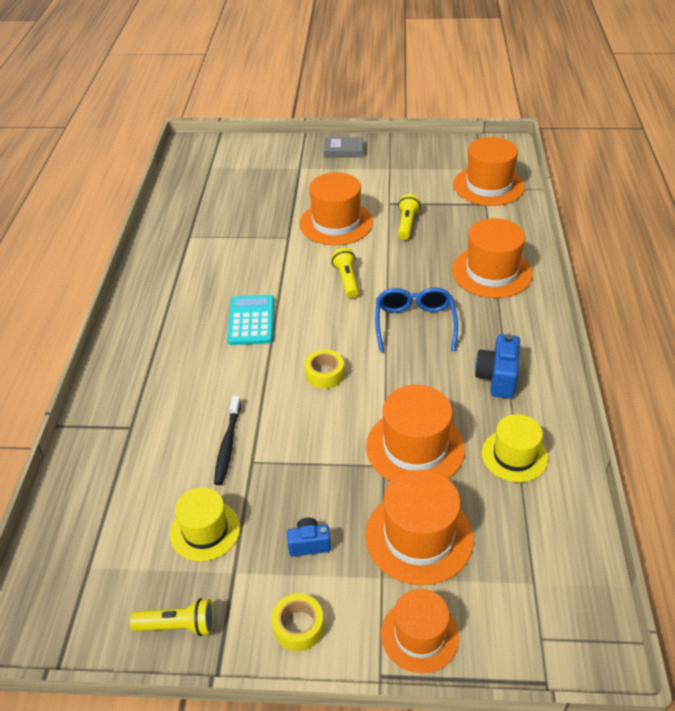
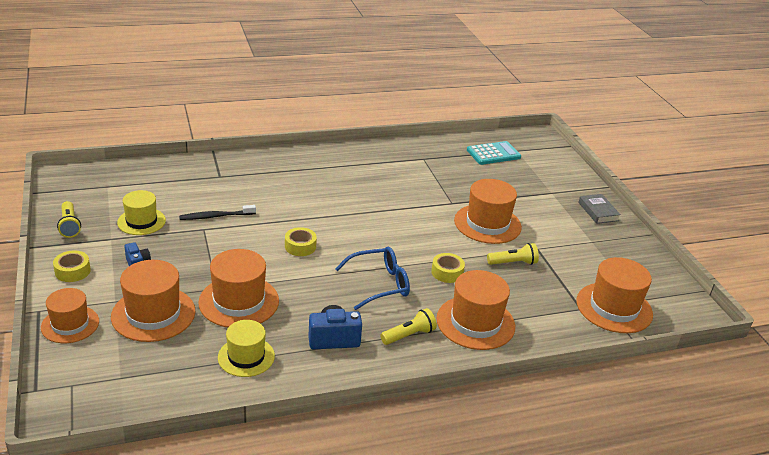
camera: 65 degrees right, 10 degrees down
turquoise calculator [227,295,274,345] -> turquoise calculator moved to [467,141,521,165]
yellow flashlight [331,248,359,298] -> yellow flashlight moved to [380,308,437,345]
none -> yellow tape [431,253,465,283]

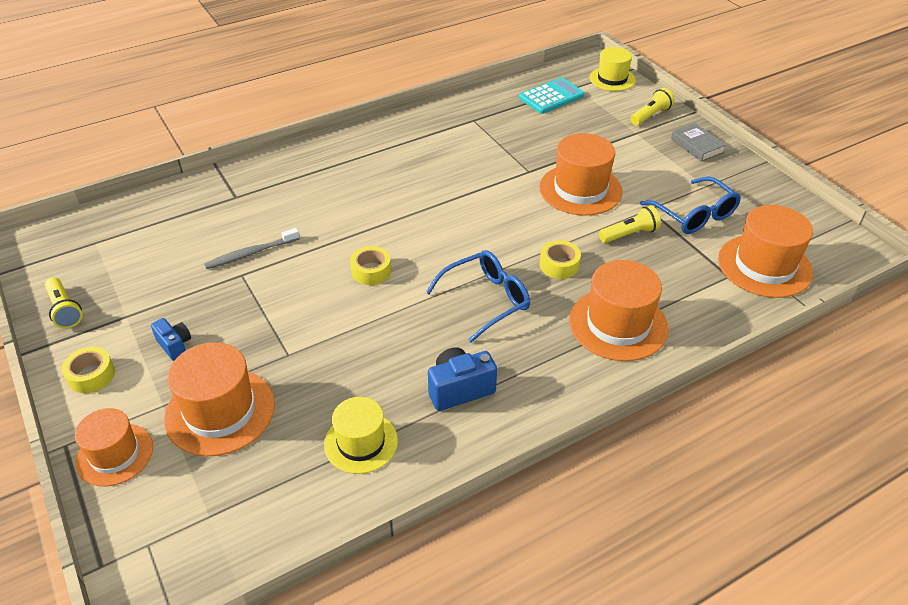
camera: 10 degrees left, 10 degrees up
yellow hat [117,190,166,235] -> yellow hat moved to [590,47,636,91]
black toothbrush [179,205,256,220] -> grey toothbrush [204,228,300,269]
orange hat [198,249,279,327] -> none
yellow flashlight [380,308,437,345] -> yellow flashlight moved to [630,88,675,125]
none -> blue glasses [640,177,741,234]

